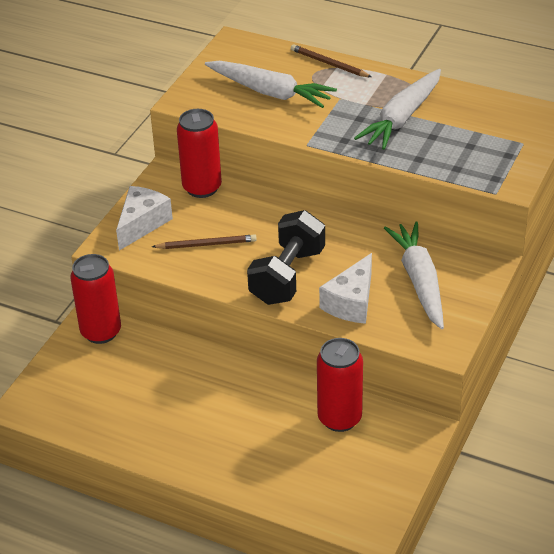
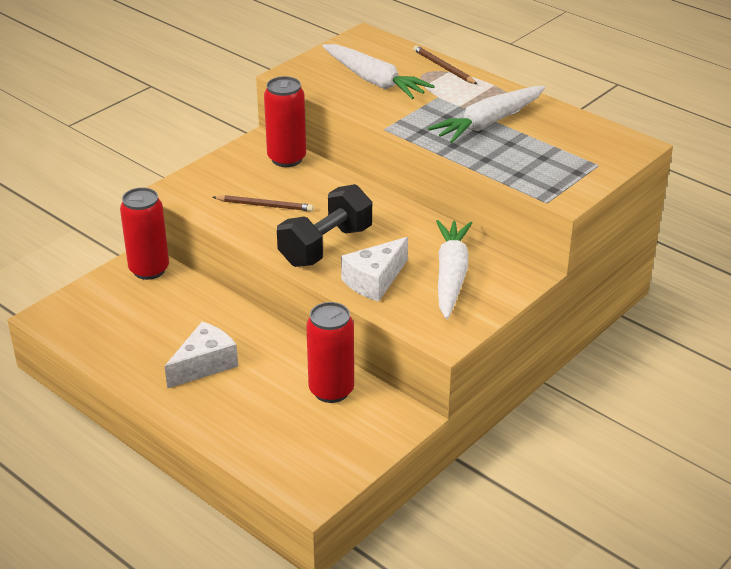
camera: 15 degrees right, 5 degrees down
white cheese [116,186,173,251] -> white cheese moved to [165,322,238,389]

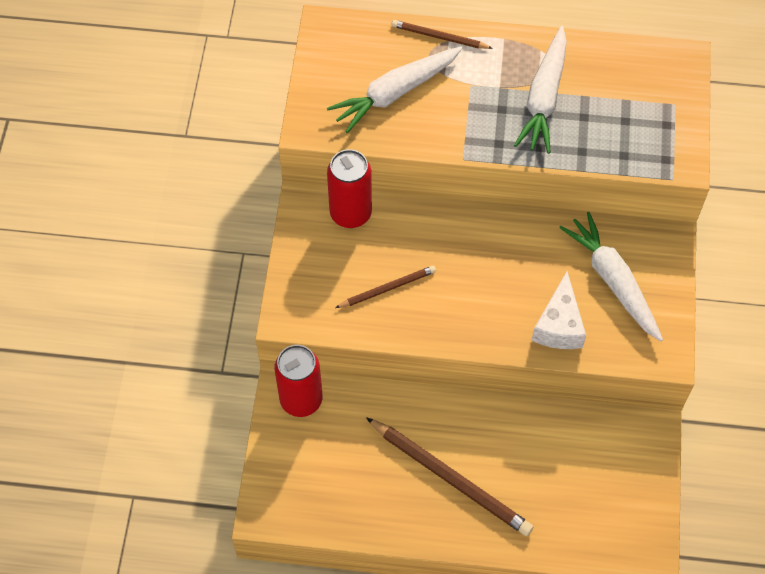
camera: 35 degrees left, 25 degrees up
white cheese [165,322,238,389] -> brown pencil [366,417,533,536]
black dumbbell [277,184,372,267] -> none
red can [306,302,354,403] -> none
white carrot [323,44,435,99] -> white carrot turned 135 degrees clockwise [327,46,463,133]

